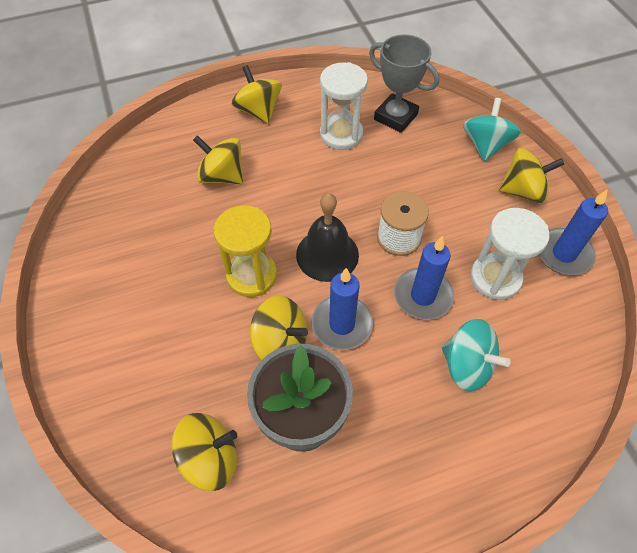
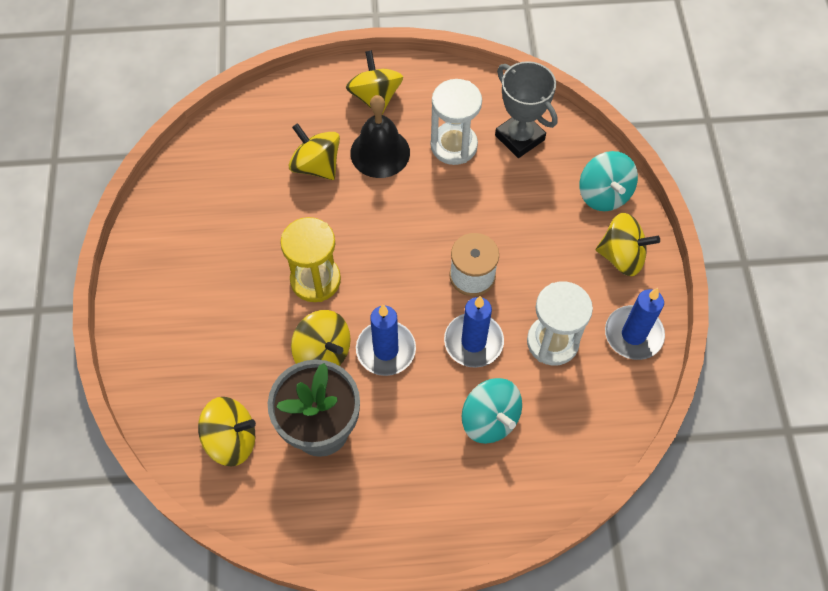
camera: 15 degrees right, 5 degrees up
black bell [296,193,359,282] -> black bell moved to [350,95,410,178]
turquoise spinning top [463,98,521,161] -> turquoise spinning top turned 135 degrees clockwise [580,151,638,211]

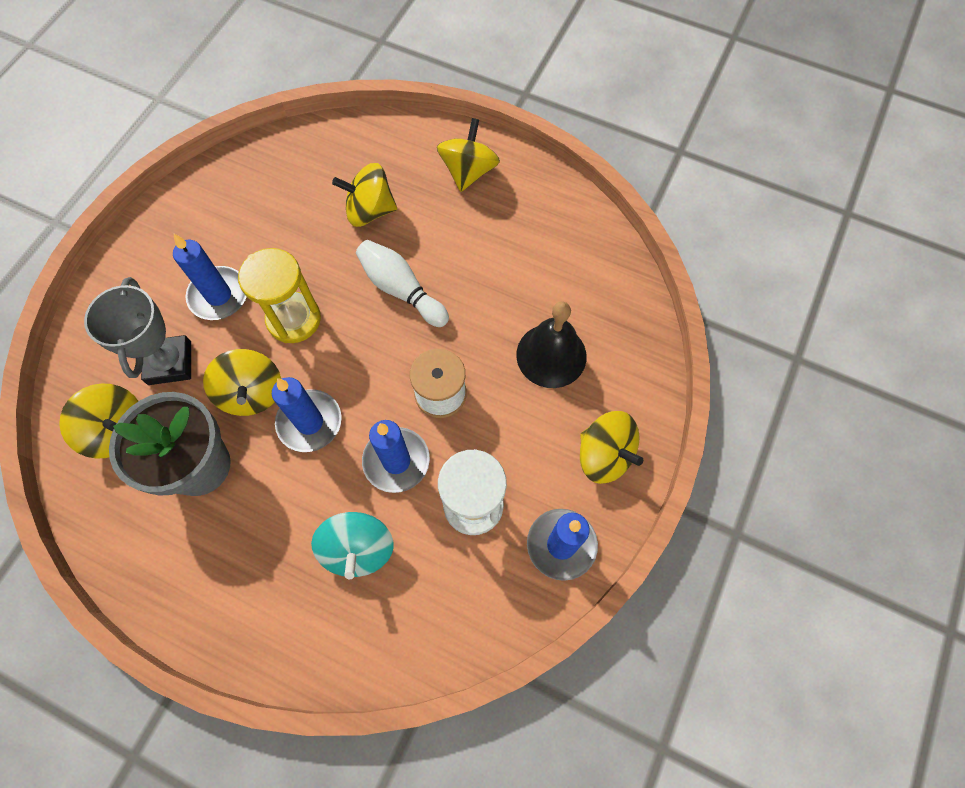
camera: 30 degrees right, 5 degrees up
yellow spinning top [288,123,340,180] -> yellow spinning top turned 75 degrees counterclockwise [332,163,397,227]
black bell [350,95,410,178] -> black bell moved to [516,301,586,388]
white hourglass [430,79,482,165] -> none
grey trophy [495,61,558,158] -> grey trophy moved to [84,277,191,385]
turquoise spinning top [580,151,638,211] -> none
none -> blue candle [173,233,246,320]
none -> white bowling pin [356,240,449,327]

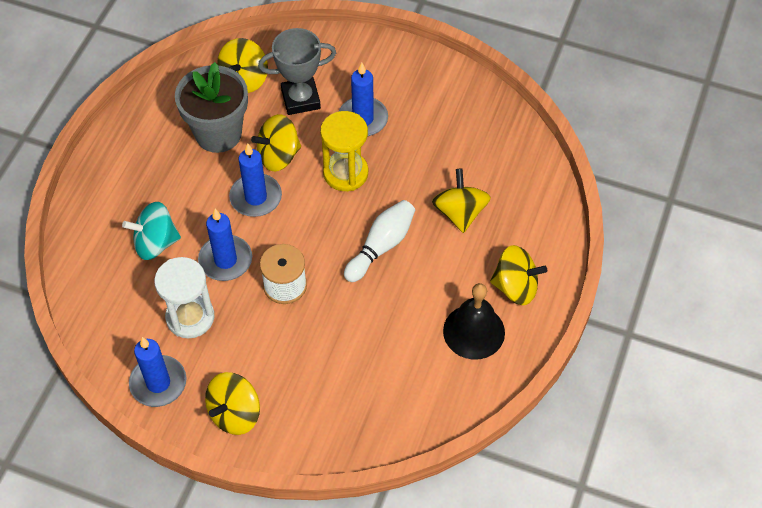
camera: 85 degrees right, 10 degrees down
black bell [516,301,586,388] -> black bell moved to [443,283,505,360]

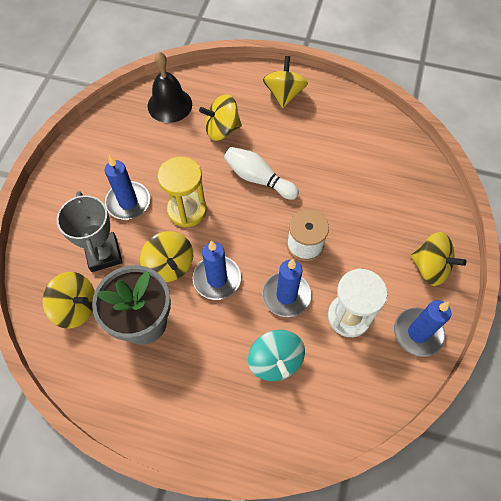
camera: 95 degrees left, 5 degrees up
black bell [443,283,505,360] -> black bell moved to [148,52,192,123]

